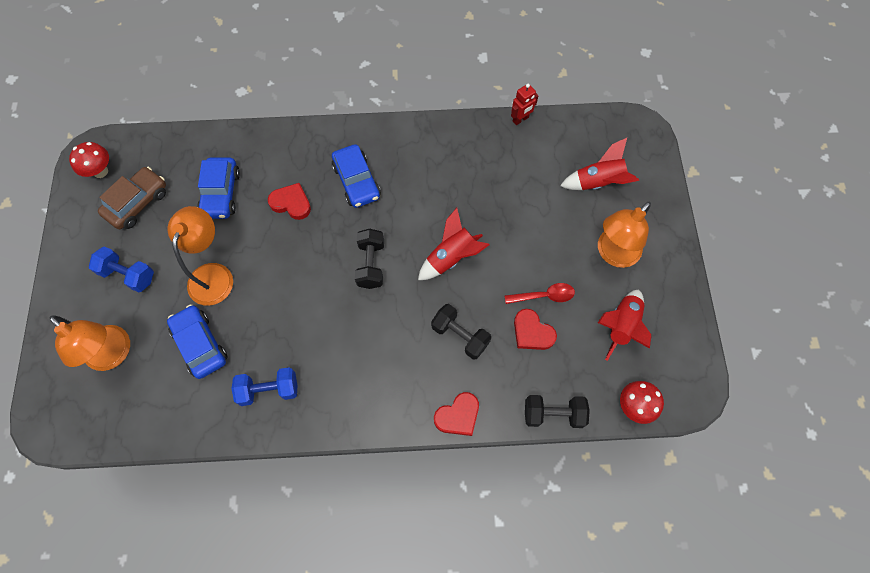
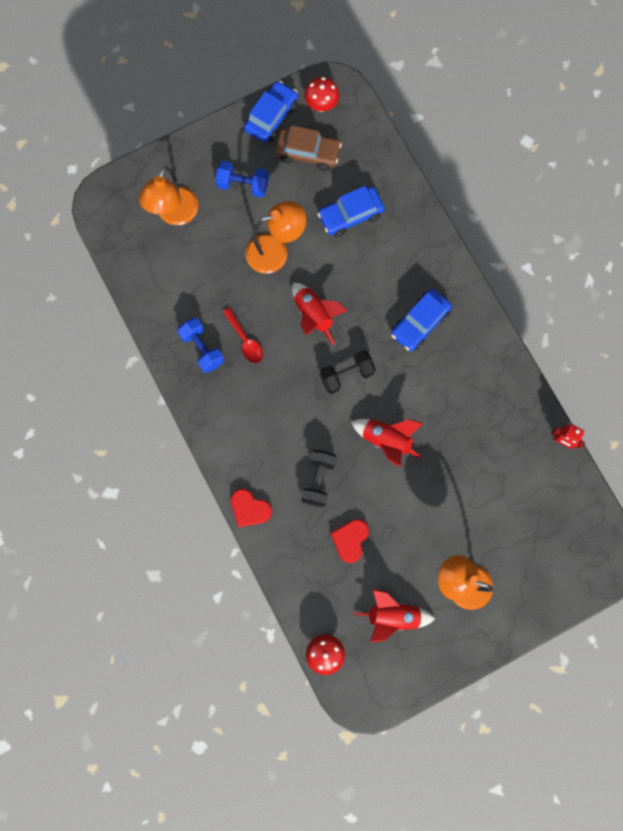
camera: 65 degrees right, 10 degrees up
blue dumbbell [89,247,154,292] -> blue dumbbell turned 75 degrees counterclockwise [215,161,269,198]
blue car [167,305,228,379] -> blue car moved to [244,81,298,143]
red heart [268,183,311,220] -> none
red spoon [505,283,575,304] -> red spoon moved to [223,308,263,363]
black dumbbell [525,395,590,428] -> none
red rocket [560,138,639,190] -> red rocket moved to [292,283,348,345]

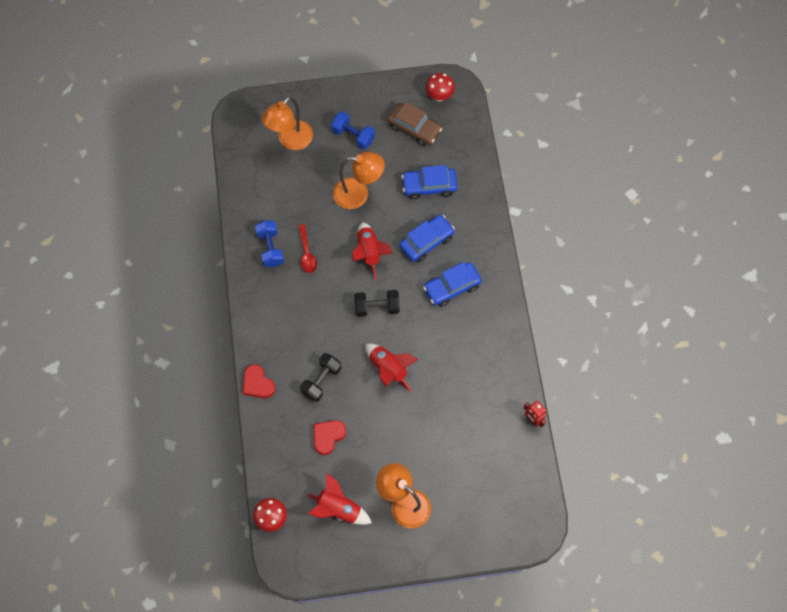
camera: 20 degrees right, 10 degrees down
blue car [244,81,298,143] -> blue car moved to [399,215,455,262]

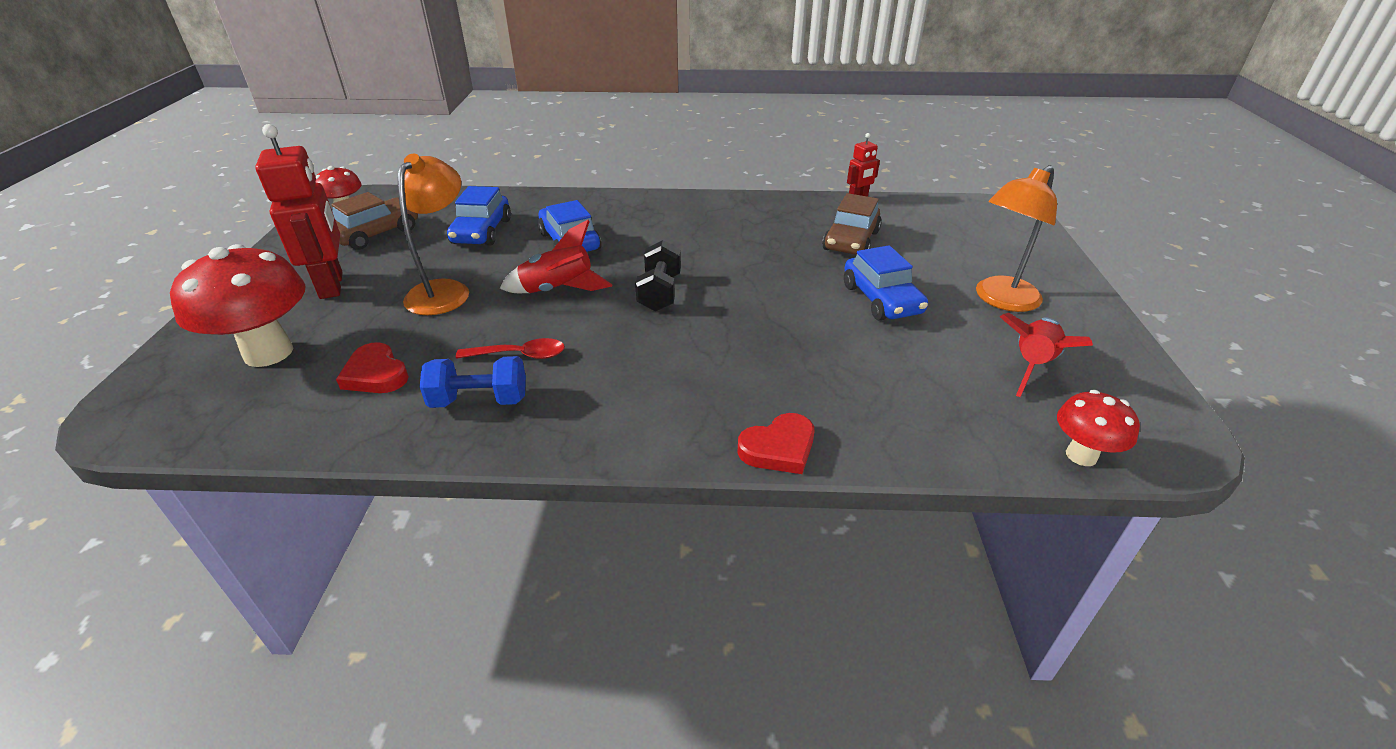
camera: 80 degrees left, 30 degrees down
orange lamp [262,96,313,150] -> red mushroom [170,244,306,367]
black dumbbell [300,353,342,402] -> none
red heart [314,420,346,455] -> red heart moved to [336,342,409,393]
blue dumbbell [331,111,375,149] -> red robot [255,124,343,299]
red rocket [366,343,419,392] -> none
blue car [423,262,482,307] -> blue car moved to [844,246,928,321]
none -> brown car [822,193,882,255]

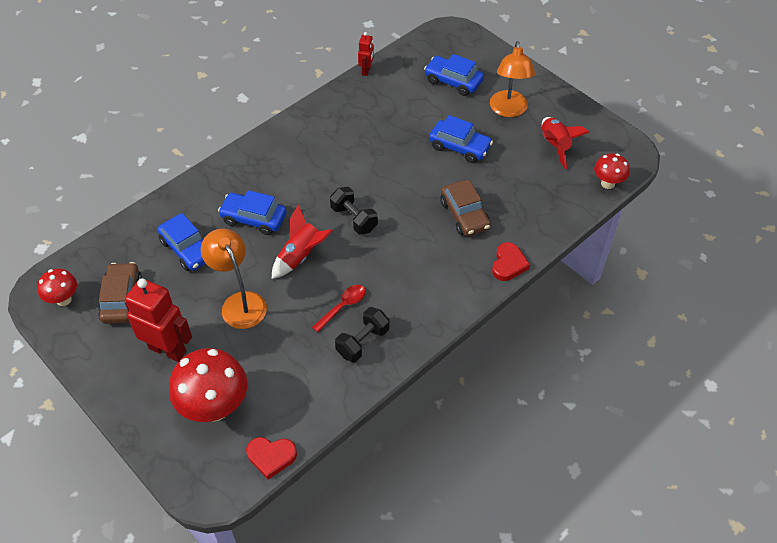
camera: 45 degrees left, 15 degrees up
red heart [336,342,409,393] -> red heart moved to [246,437,297,479]
blue dumbbell [420,356,526,408] -> black dumbbell [335,307,389,362]
brown car [822,193,882,255] -> brown car moved to [440,179,491,236]
none -> blue car [424,54,484,96]

